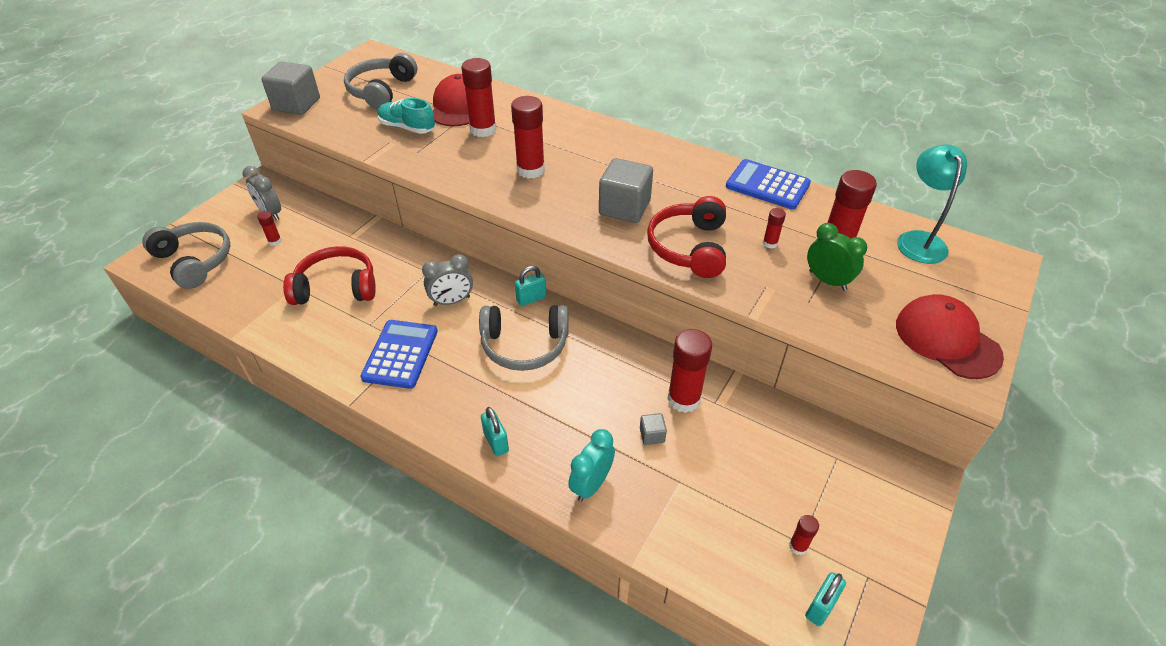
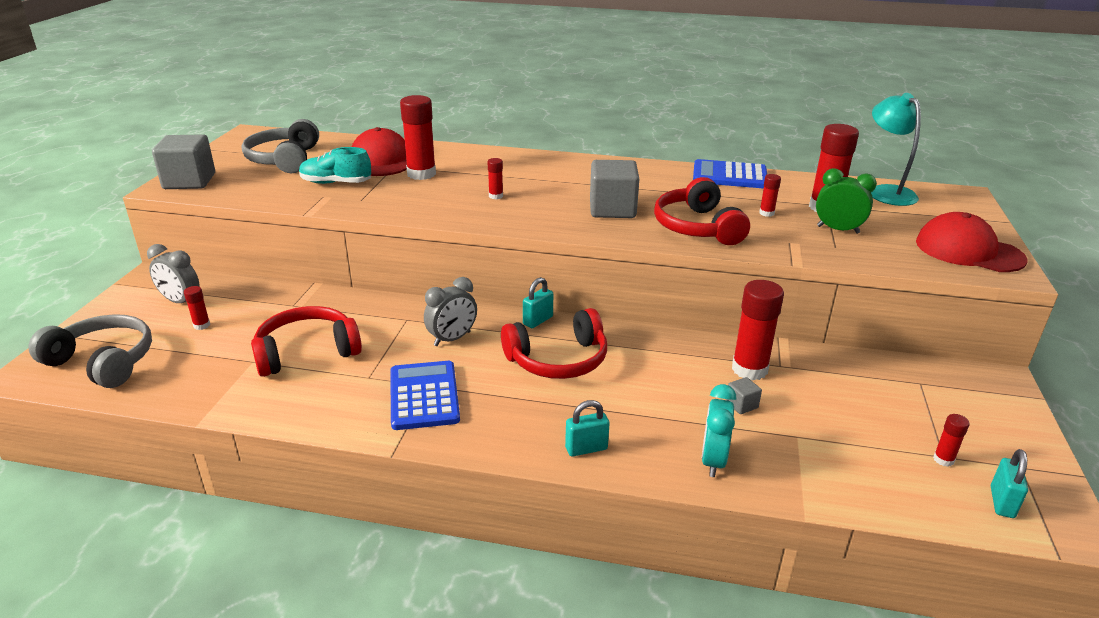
camera: 20 degrees left, 15 degrees down
grey headphones [479,305,569,371] -> red headphones [501,308,607,379]
turquoise padlock [481,407,509,456] -> turquoise padlock turned 60 degrees counterclockwise [565,400,610,457]
red glue stick [511,96,545,179] -> red glue stick [487,158,503,199], size x0.47

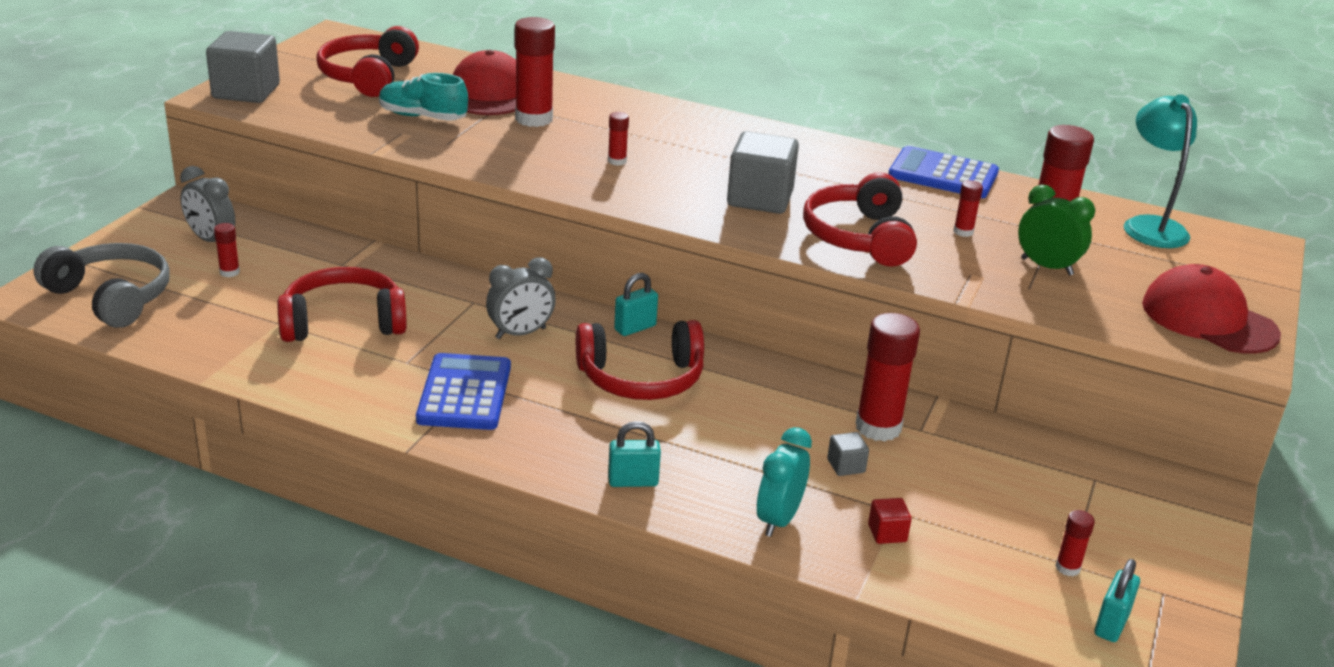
camera: 10 degrees right, 0 degrees up
grey headphones [242,119,319,173] -> red headphones [317,26,419,97]
none -> red cube [868,498,912,544]

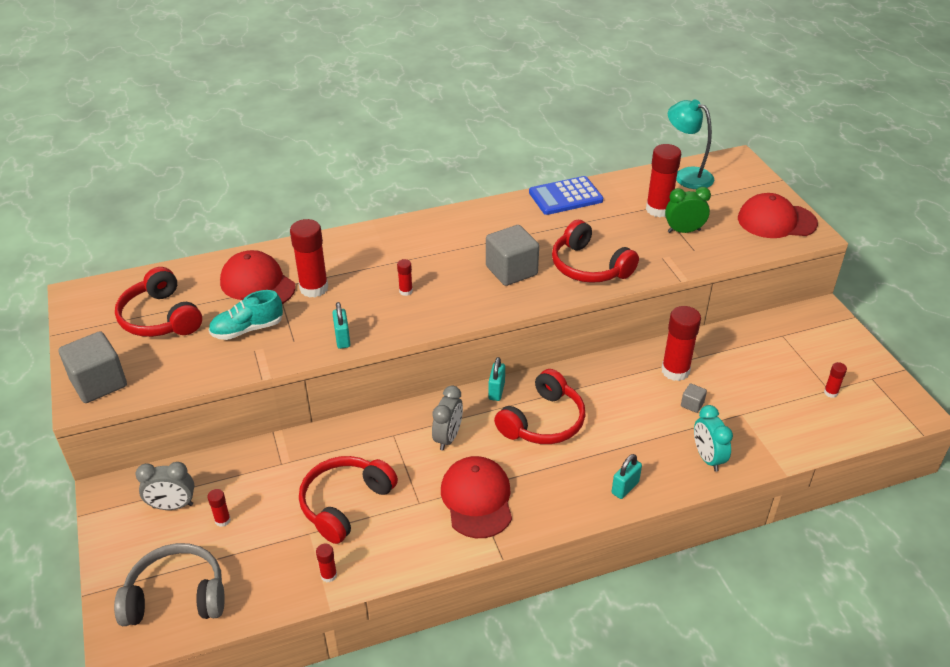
camera: 40 degrees left, 10 degrees up
blue calculator [416,353,511,430] -> red cap [441,456,512,538]
red cube [868,498,912,544] -> none
red glue stick [953,180,983,237] -> red glue stick moved to [316,543,337,582]
turquoise padlock [1095,559,1140,642] -> turquoise padlock moved to [332,302,350,349]

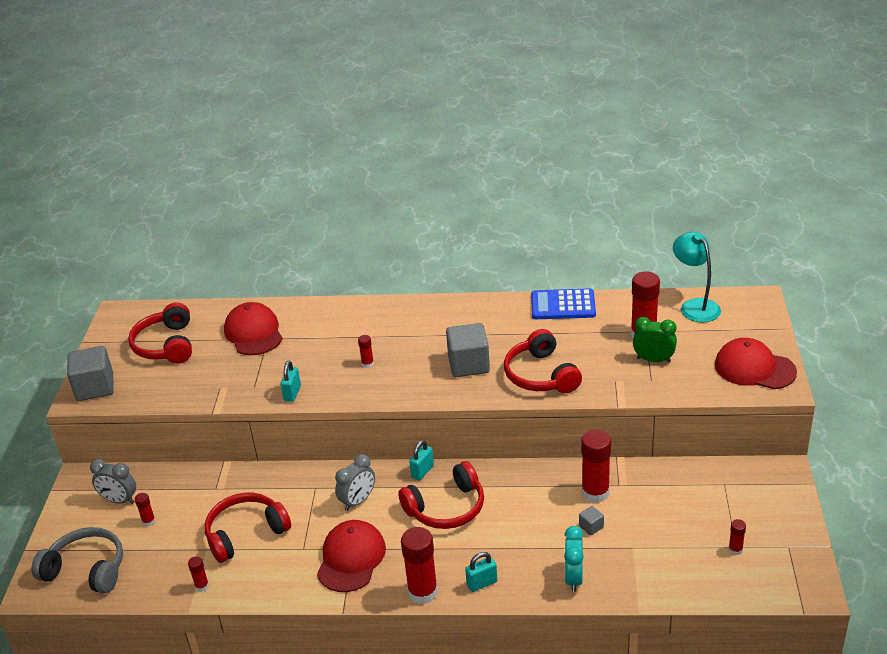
camera: 25 degrees right, 5 degrees down
turquoise shoe [209,290,283,340] -> none
red glue stick [290,219,328,298] -> red glue stick moved to [401,527,438,604]

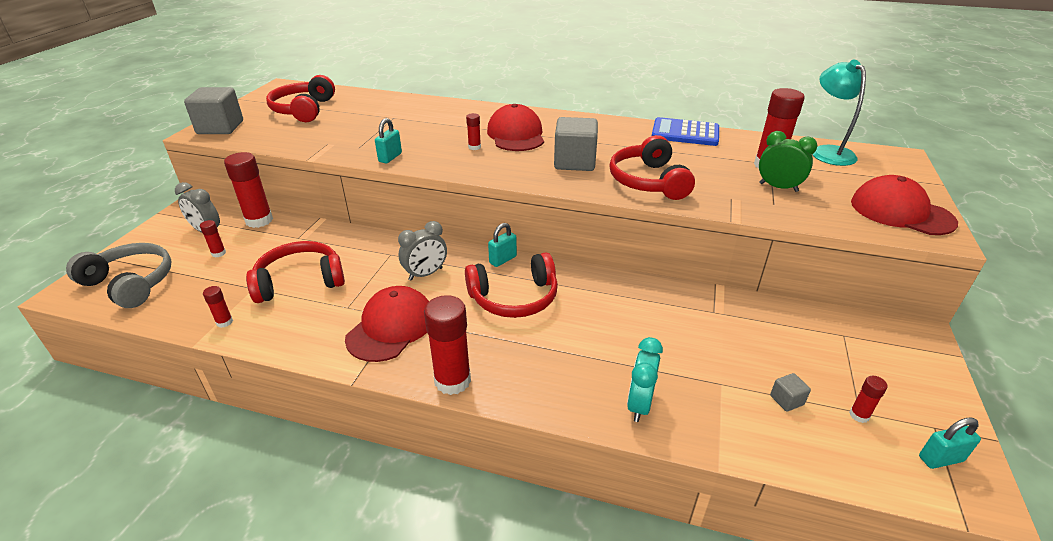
camera: 10 degrees right, 0 degrees up
red cap [224,302,283,355] -> red cap moved to [487,104,544,151]
turquoise padlock [465,552,497,592] -> turquoise padlock moved to [919,417,981,469]
grey cube [579,506,604,535] -> grey cube moved to [770,373,811,412]
red glue stick [581,429,611,503] -> red glue stick moved to [224,152,273,228]

